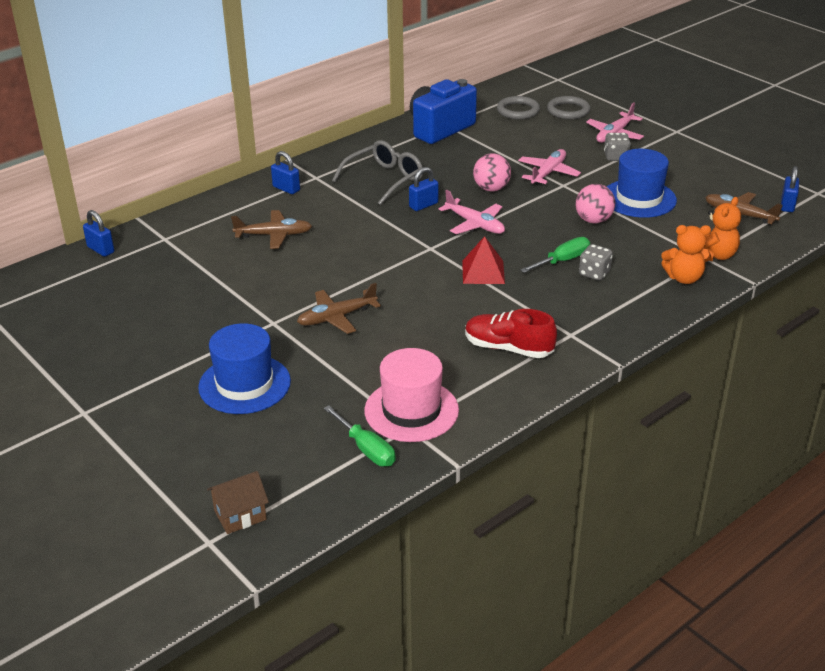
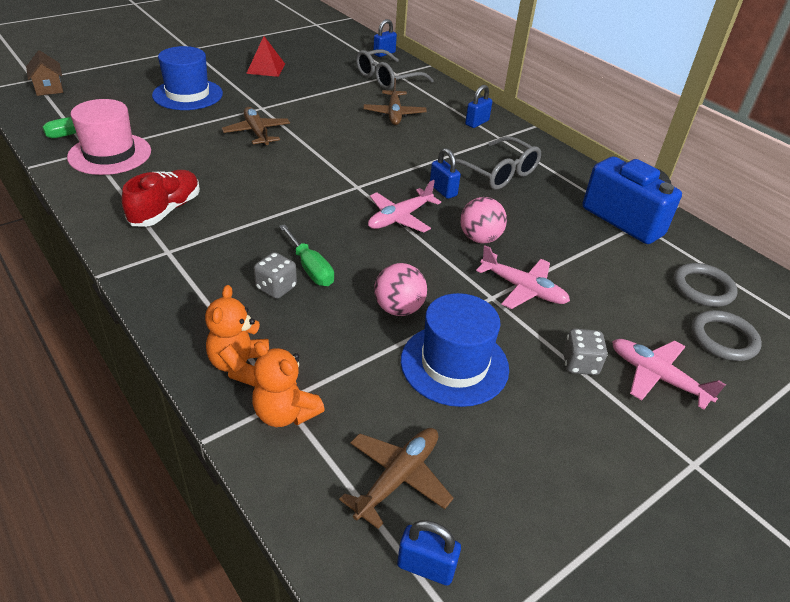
camera: 90 degrees right, 5 degrees up
red pyramid [462,236,505,284] -> red pyramid moved to [246,36,285,77]
none -> grey glasses [356,49,434,90]

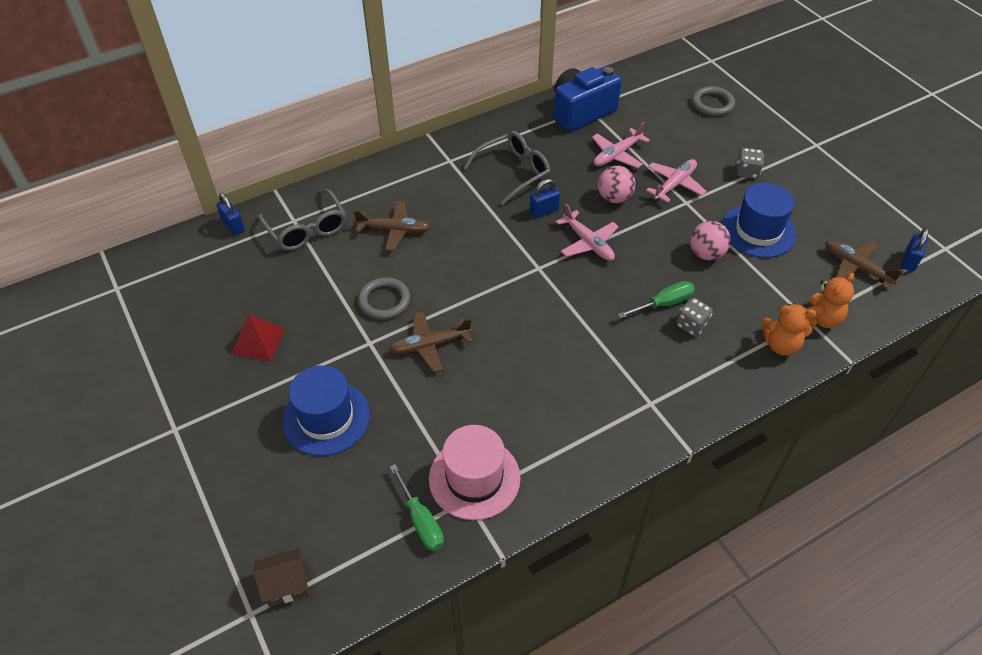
camera: 80 degrees left, 10 degrees up
red shoe [122,170,200,227] -> none
blue padlock [465,85,492,128] -> none
pink plane [612,339,726,410] -> pink plane moved to [592,122,650,168]
grey ring [673,263,738,307] -> grey ring moved to [358,277,410,319]

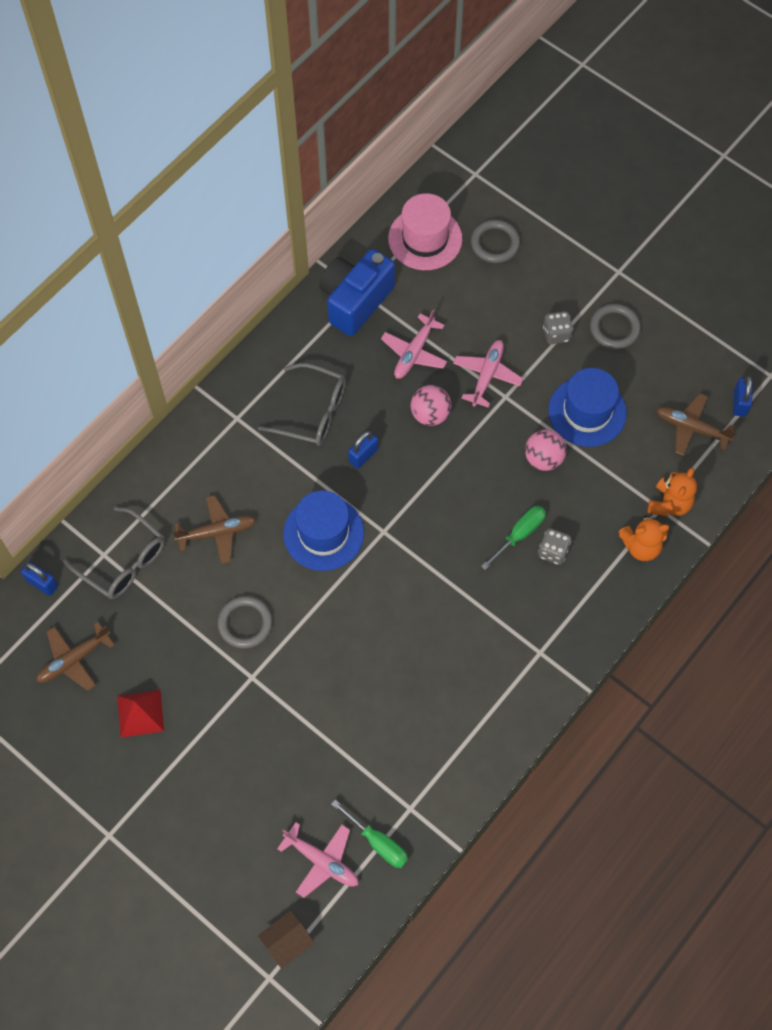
camera: 20 degrees left, 15 degrees up
blue hat [282,365,370,456] -> blue hat moved to [283,491,364,571]
brown plane [389,311,473,372] -> brown plane moved to [36,622,115,691]
pink hat [429,425,521,520] -> pink hat moved to [388,193,462,270]
grey glasses [464,131,550,206] -> grey glasses turned 75 degrees clockwise [258,363,346,446]
pink plane [556,204,619,261] -> pink plane moved to [277,822,359,898]
none -> grey ring [590,304,641,349]

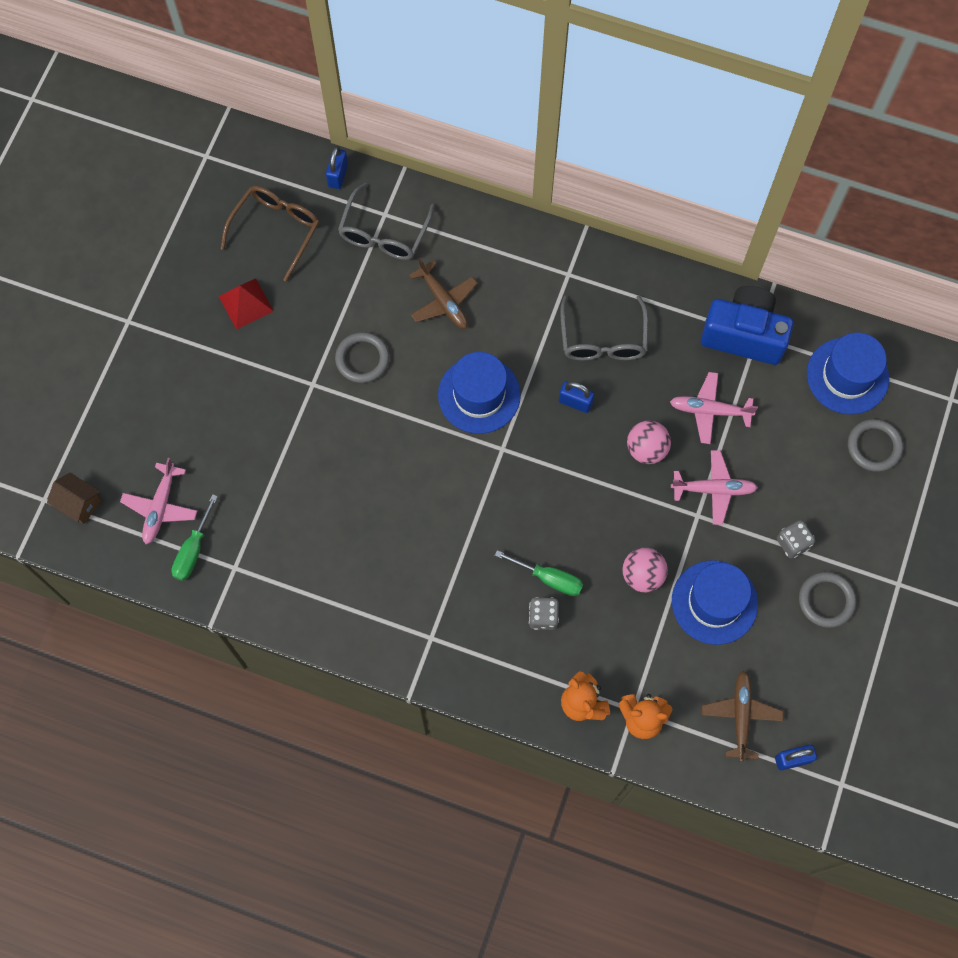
camera: 70 degrees right, 5 degrees up
brown plane [36,622,115,691] -> brown glasses [220,186,319,282]
pink hat [388,193,462,270] -> blue hat [807,333,889,414]

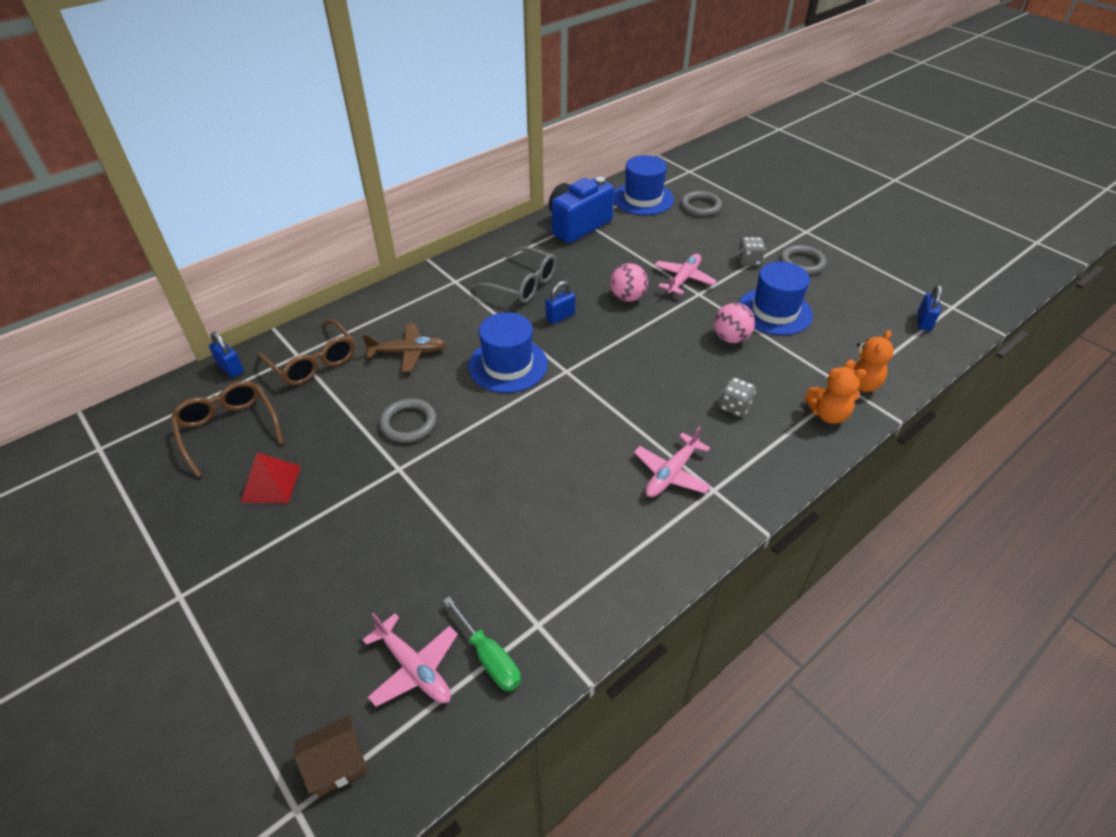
camera: 60 degrees left, 25 degrees down
grey glasses [338,183,435,260] -> brown glasses [258,319,355,385]
green screwdriver [495,550,583,596] -> none
pink plane [670,372,758,444] -> pink plane moved to [634,426,711,497]
brown plane [702,671,783,762] -> none

